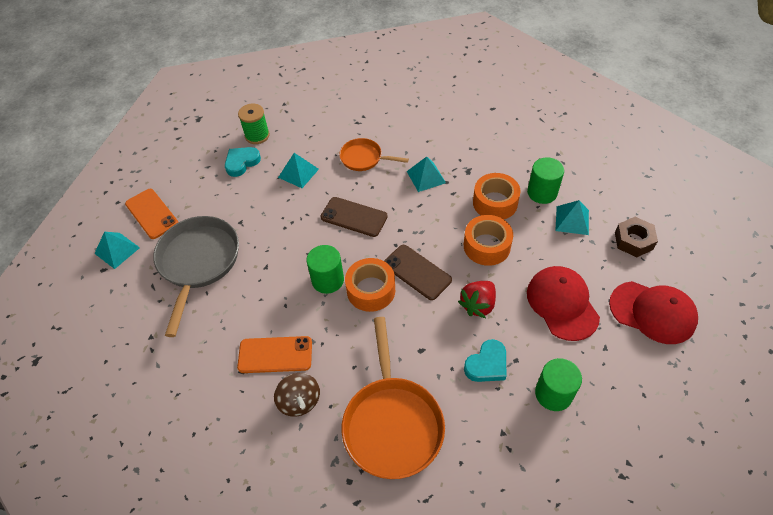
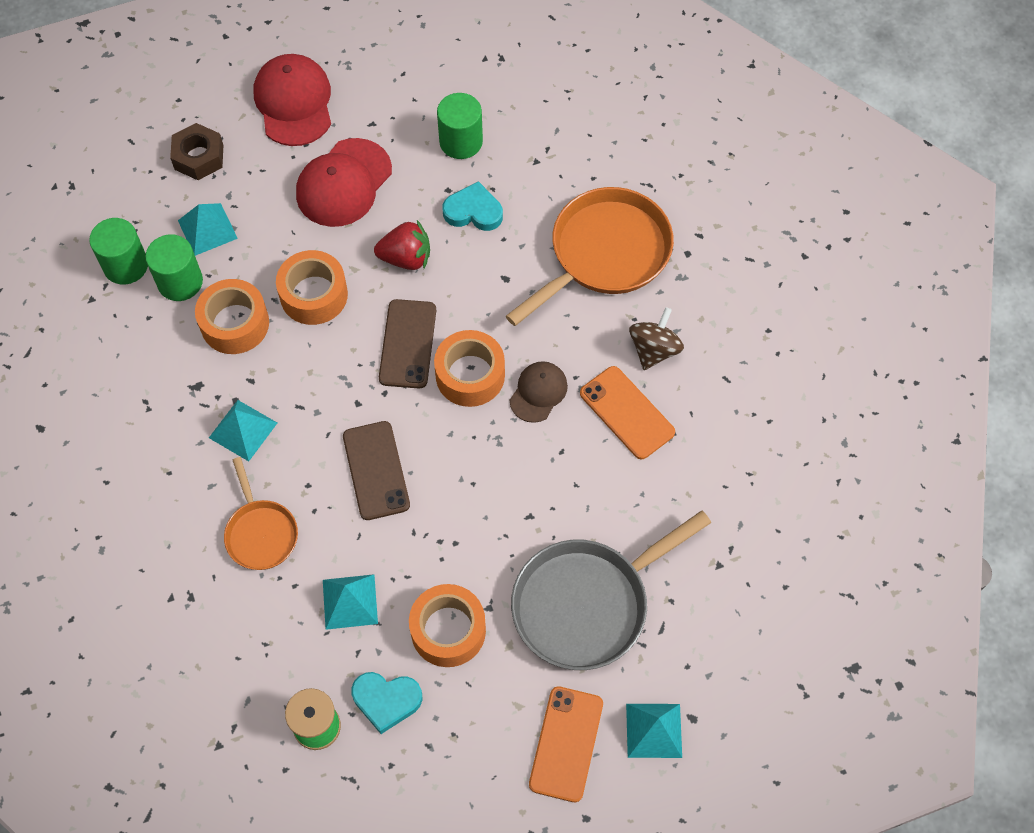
camera: 130 degrees left, 10 degrees up
green cylinder [306,245,344,294] -> green cylinder moved to [89,218,148,284]
none -> orange tape [409,584,486,667]
none -> brown cap [510,361,568,423]

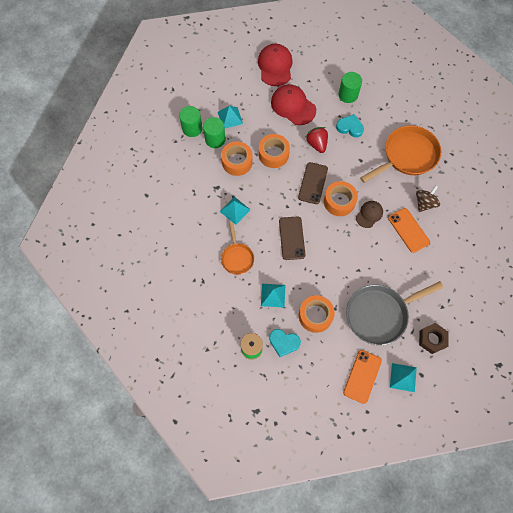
camera: 10 degrees right, 5 degrees up
brown nut [170,123,223,180] -> brown nut moved to [419,323,449,354]
red cap [296,138,392,227] -> red cap turned 90 degrees clockwise [271,84,316,125]
red strawberry [374,220,430,270] -> red strawberry turned 120 degrees counterclockwise [306,127,328,153]

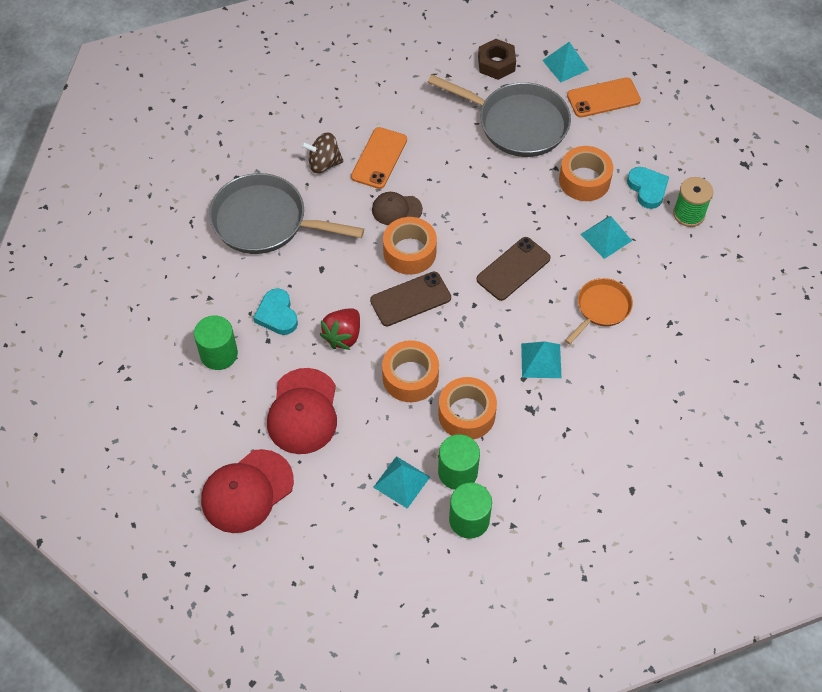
camera: 130 degrees left, 10 degrees down
orange pan [360,125,441,183] -> grey pan [209,173,364,254]

